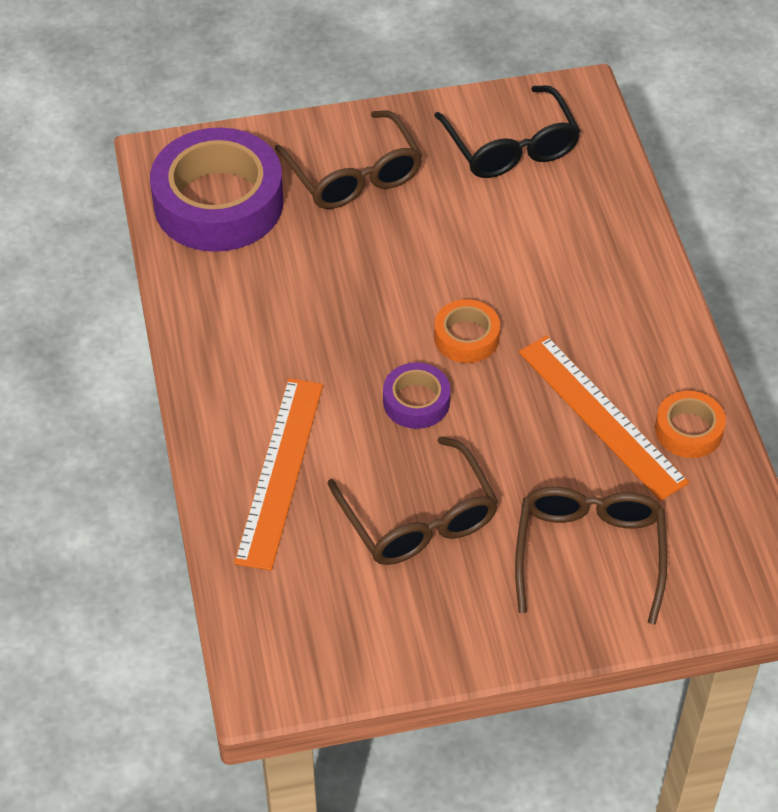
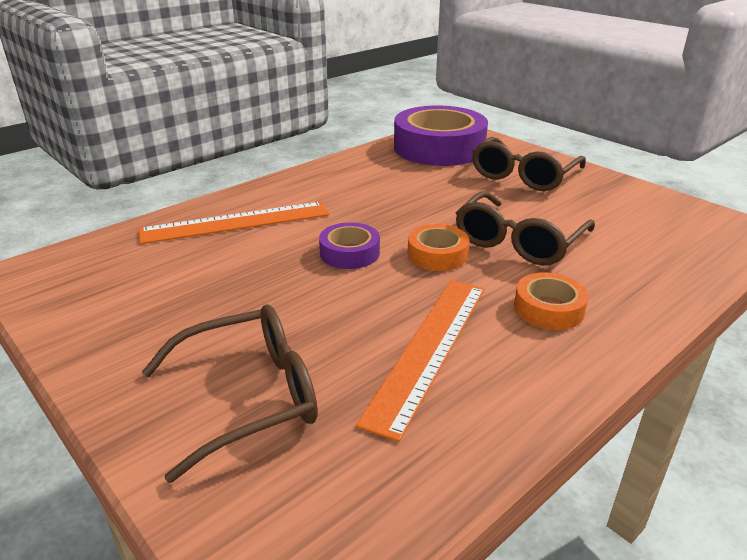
camera: 60 degrees right, 20 degrees down
brown glasses [327,436,498,565] -> brown glasses moved to [456,191,595,266]
black glasses [434,85,581,178] -> none
orange tape [655,391,726,458] -> orange tape moved to [514,273,589,330]

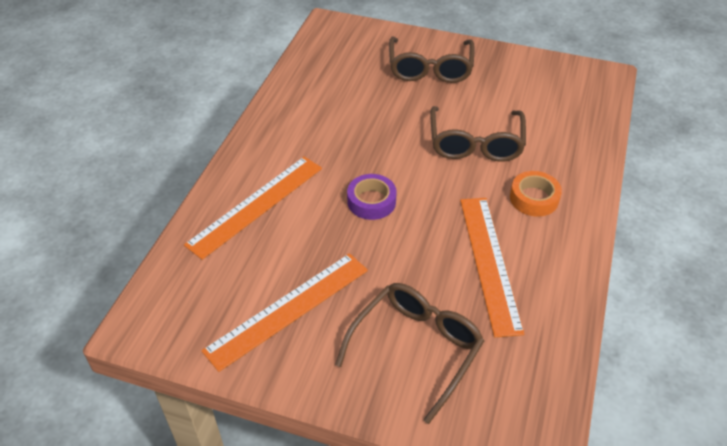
camera: 30 degrees left, 15 degrees up
purple tape [394,106,488,166] -> none
orange tape [408,224,469,271] -> none
none -> orange ruler [201,253,368,372]

